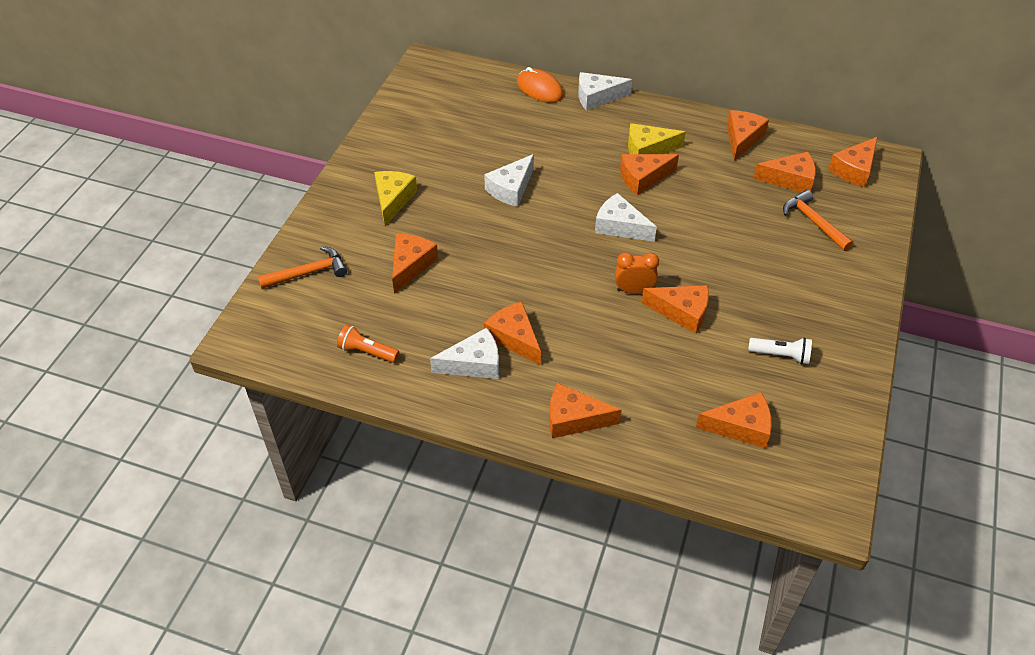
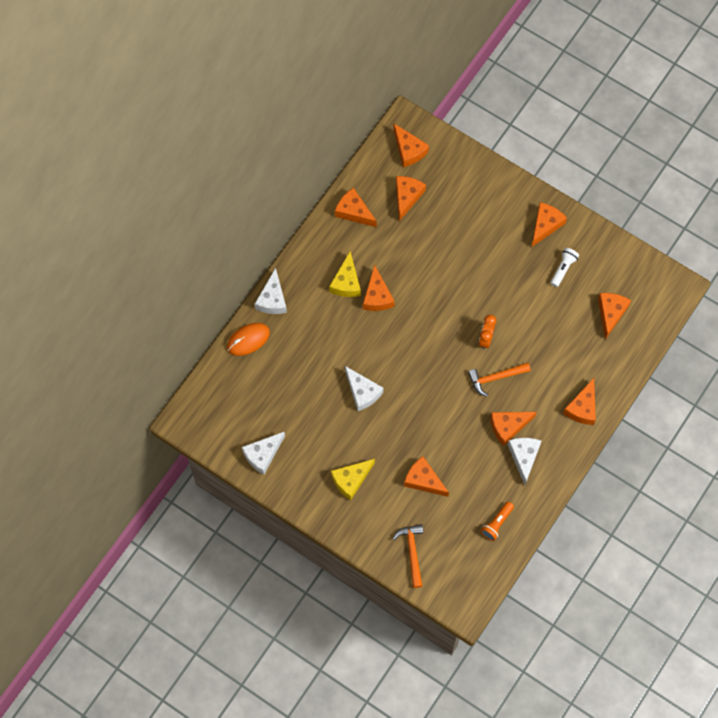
camera: 75 degrees left, 20 degrees up
yellow cheese [374,171,417,226] -> yellow cheese turned 60 degrees counterclockwise [331,459,375,500]
white cheese [595,193,657,242] -> white cheese moved to [242,431,285,475]
orange cheese [641,285,709,334] -> orange cheese moved to [532,202,567,247]
orange hammer [783,190,853,251] -> orange hammer moved to [468,363,531,397]

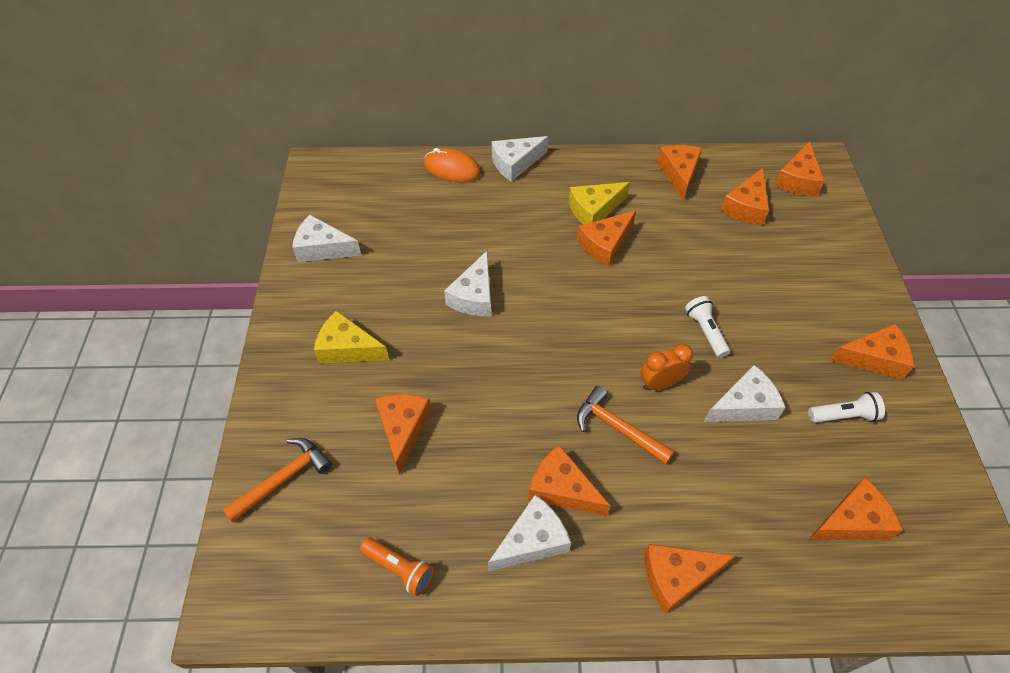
camera: 55 degrees right, 15 degrees down
orange cheese [396,176,426,221] -> orange cheese turned 135 degrees clockwise [720,168,769,225]
orange flashlight [481,502,514,541] -> orange flashlight turned 150 degrees counterclockwise [360,537,434,596]
none -> white flashlight [685,296,730,358]
none -> white cheese [704,365,786,422]

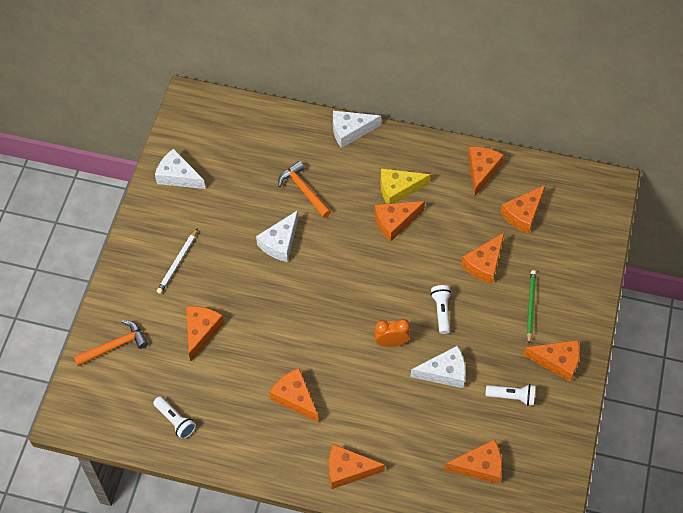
camera: 15 degrees right, 5 degrees up
yellow cheese [314,310,389,363] -> white pencil [157,228,198,294]
orange flashlight [360,537,434,596] -> white flashlight [153,397,196,439]
orange mouse [424,148,481,182] -> none
white cheese [488,495,571,571] -> none
orange hammer [577,386,674,464] -> orange hammer moved to [278,161,331,218]
orange cheese [774,141,824,196] -> orange cheese moved to [461,233,504,284]
none -> green pencil [527,270,536,344]

